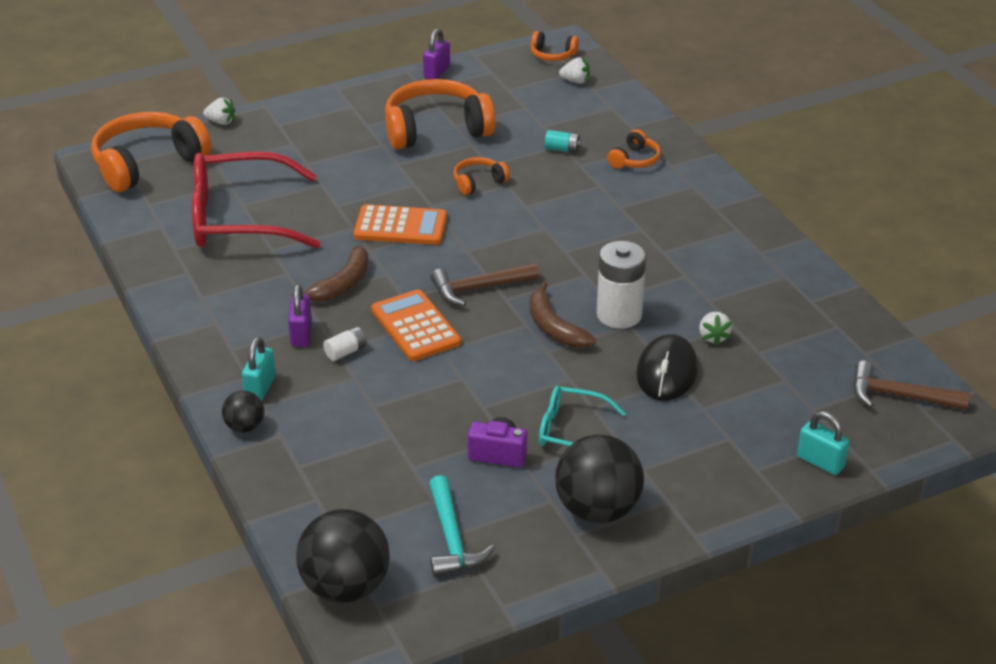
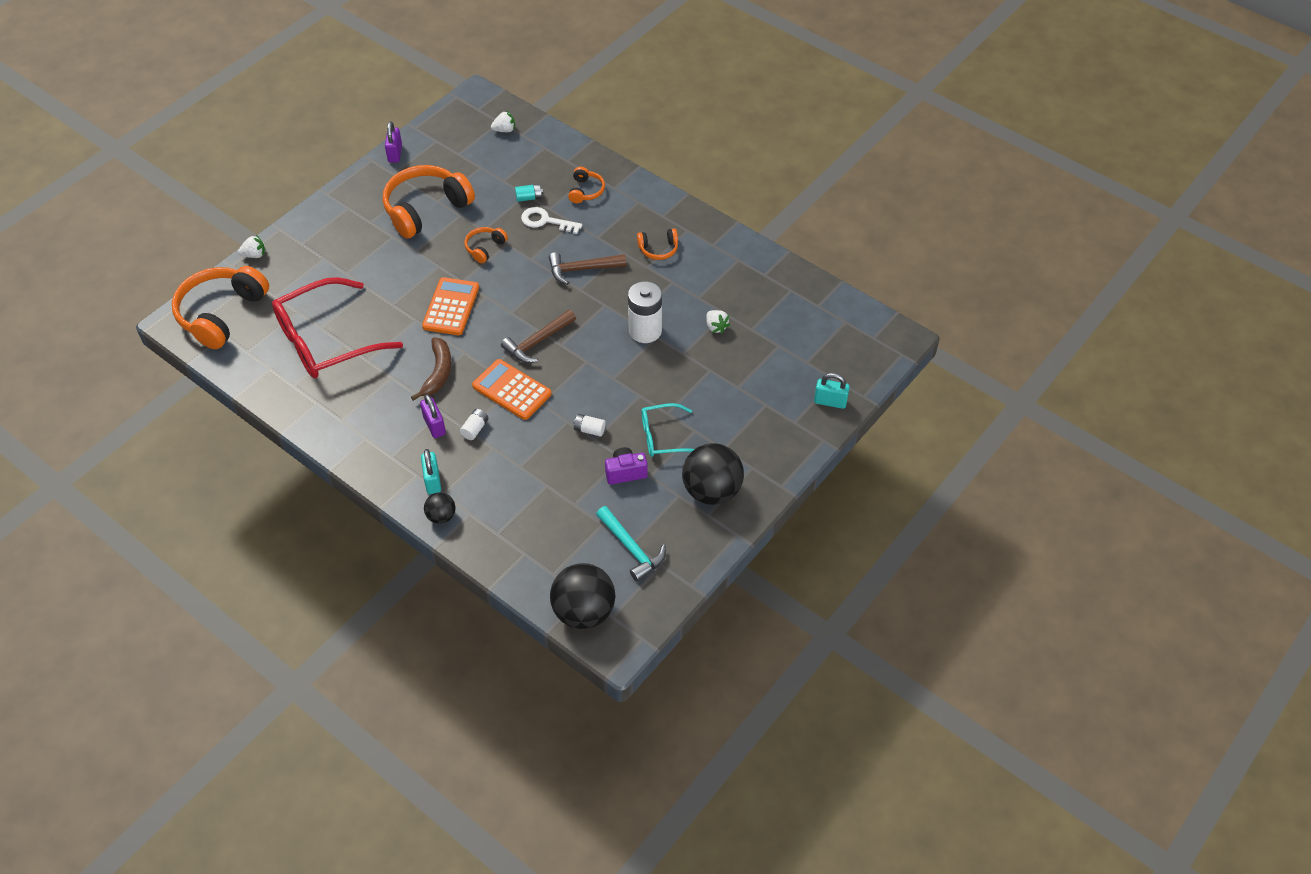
camera: 25 degrees left, 15 degrees up
orange calculator [354,205,447,245] -> orange calculator turned 60 degrees counterclockwise [422,277,479,335]
brown banana [530,282,596,348] -> none
orange headphones [531,31,579,61] -> orange headphones moved to [637,228,678,260]
black mouse [636,334,698,401] -> none
brown hammer [853,360,970,410] -> brown hammer moved to [549,252,626,285]
none -> white key [521,207,582,234]
none -> white battery [573,414,606,437]

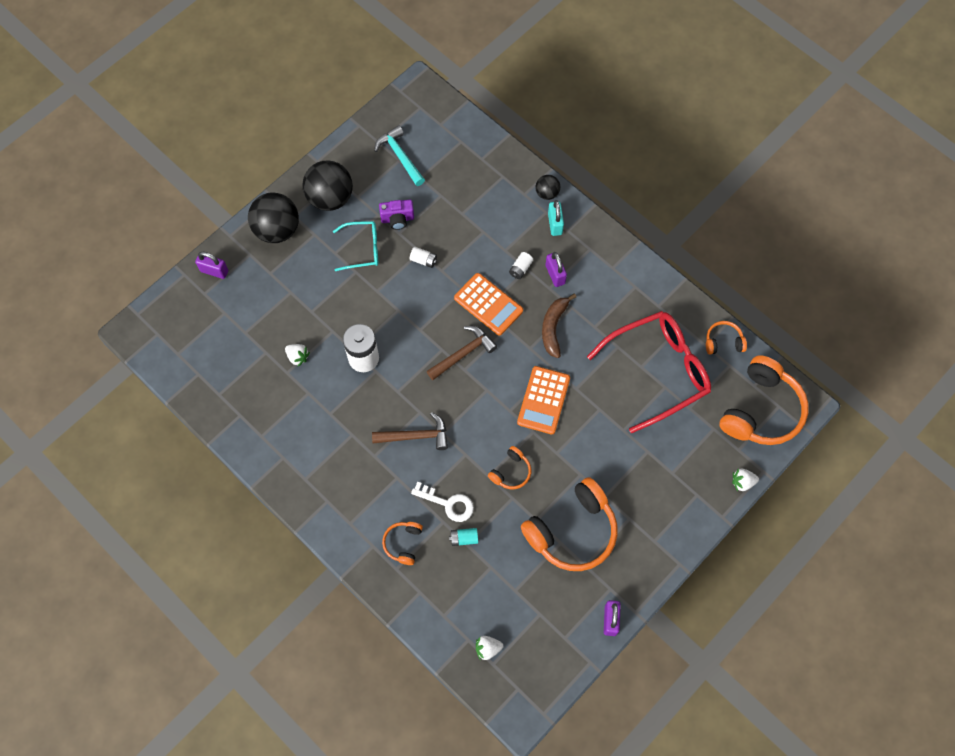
camera: 175 degrees left, 15 degrees up
black ball [550,563,616,629] -> black ball moved to [248,193,299,243]
orange headphones [637,228,678,260] -> orange headphones moved to [706,321,747,354]
white strawberry [706,310,730,334] -> white strawberry turned 150 degrees clockwise [285,344,310,366]
turquoise padlock [814,373,850,409] -> purple padlock [195,252,228,279]

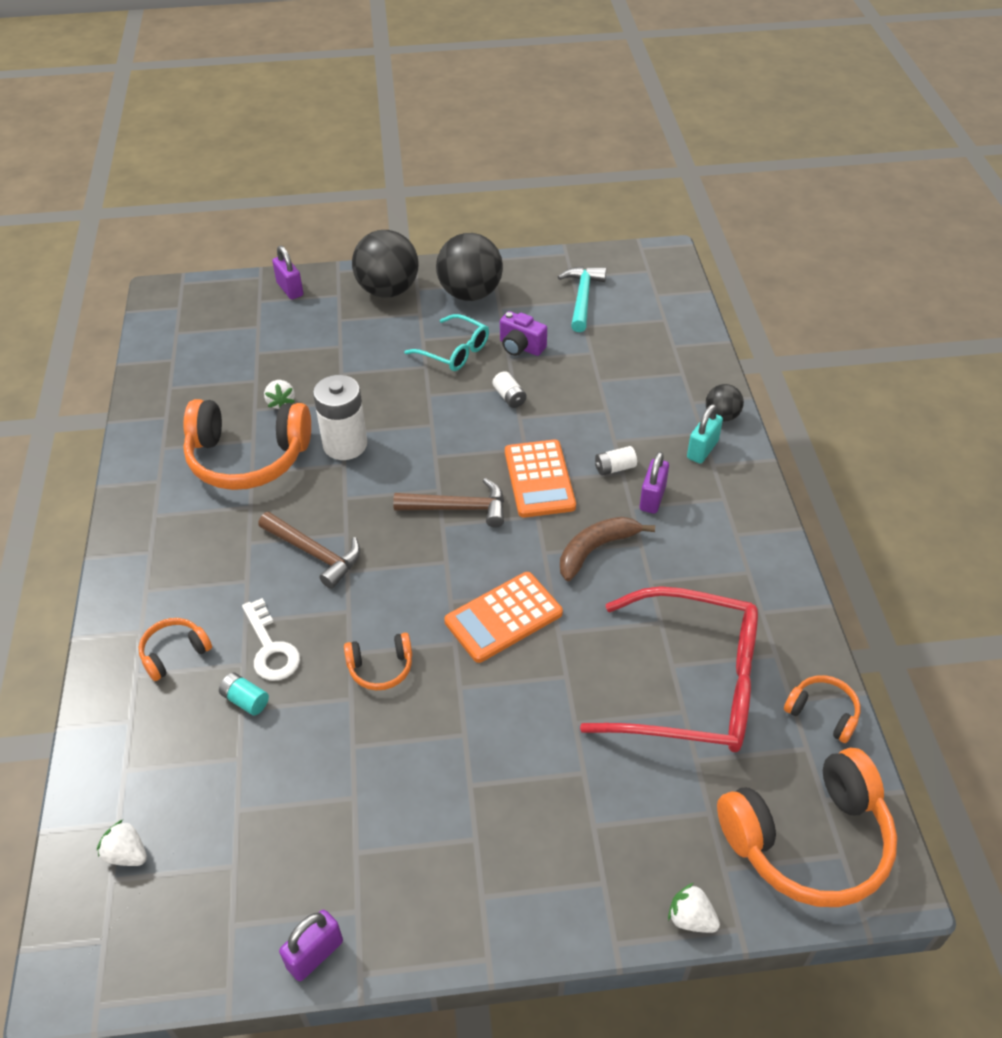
camera: 40 degrees right, 20 degrees down
orange headphones [521,477,618,571] -> orange headphones moved to [183,399,311,490]

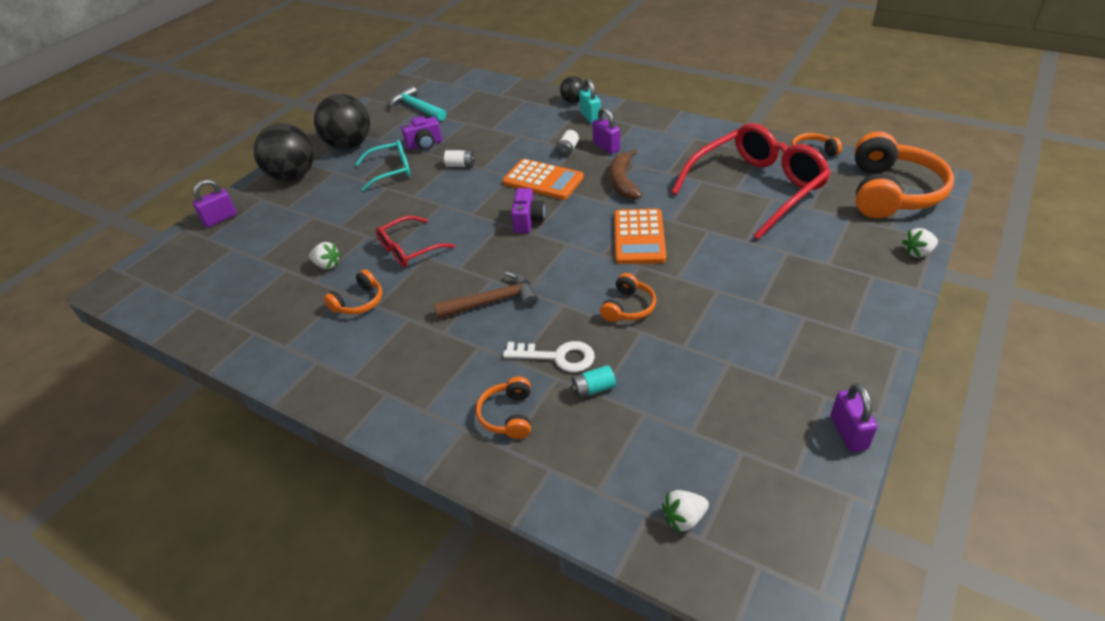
camera: 50 degrees left, 5 degrees down
orange headphones [183,399,311,490] -> orange headphones [324,269,382,315], size x0.47
purple padlock [272,246,303,300] -> purple padlock turned 45 degrees counterclockwise [192,179,237,227]
white battery [313,375,367,460] -> red glasses [376,216,455,267]
brown hammer [393,478,504,528] -> purple camera [511,188,545,233]

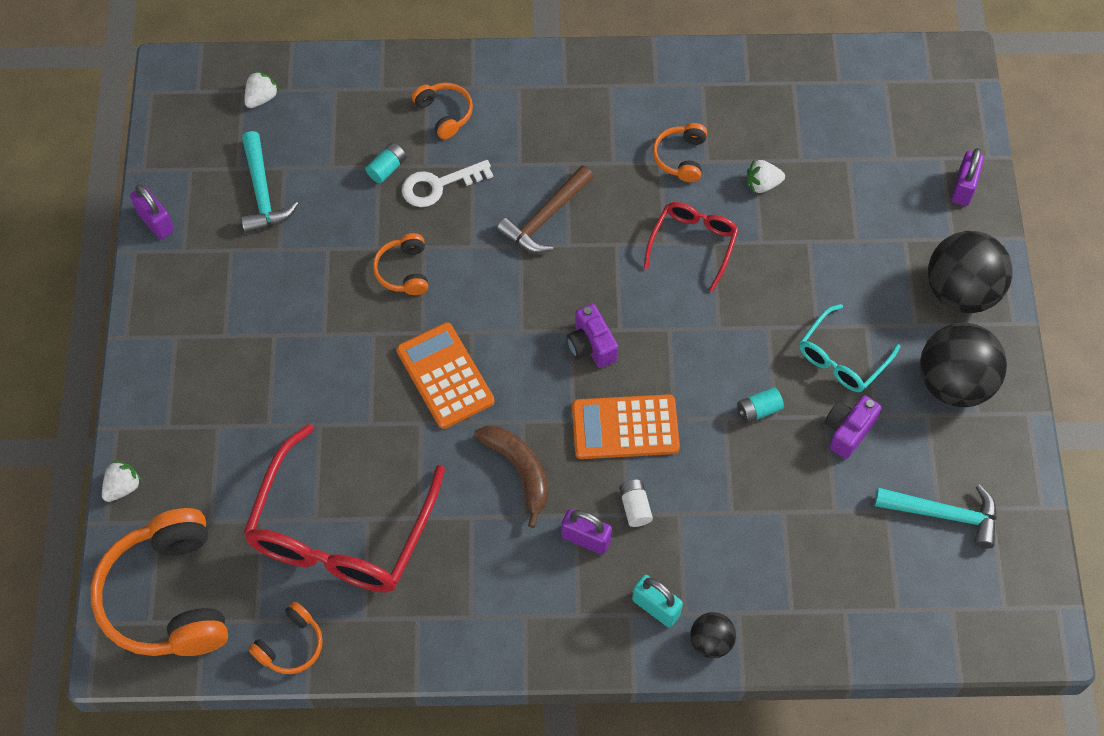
camera: 145 degrees right, 20 degrees up
white battery [444,150,475,167] -> turquoise battery [737,387,784,424]
none -> turquoise hammer [241,131,298,233]

